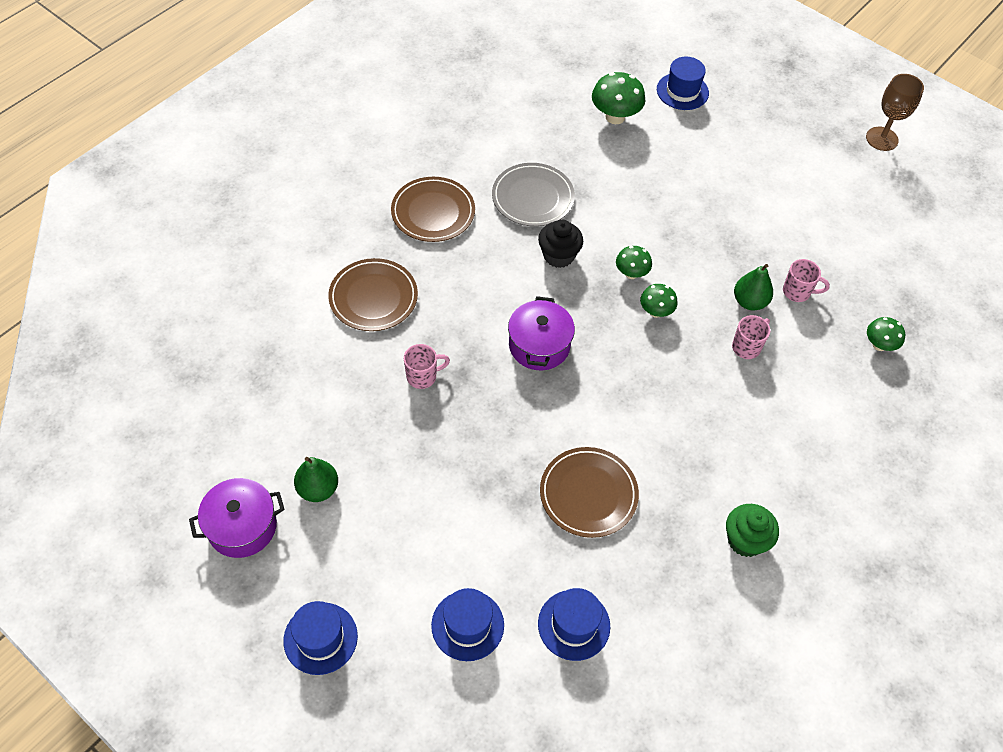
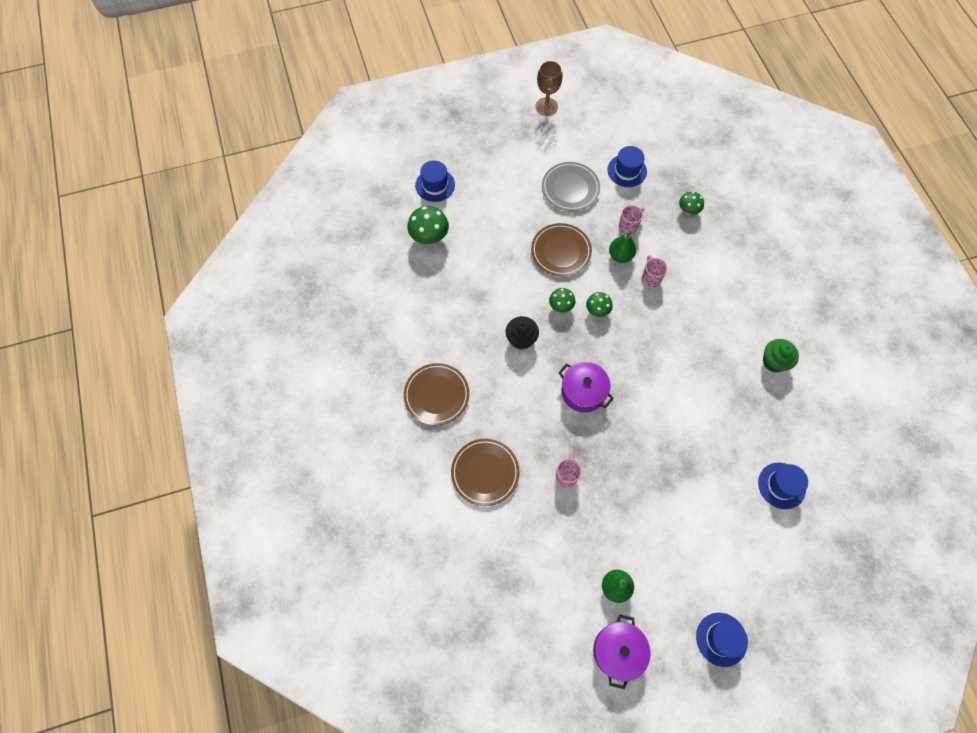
camera: 55 degrees left, 10 degrees up
blue hat [431,588,504,661] -> blue hat moved to [608,146,647,187]
grey plate [492,163,575,227] -> grey plate moved to [542,162,600,211]
brown plate [540,447,639,538] -> brown plate moved to [531,223,592,276]

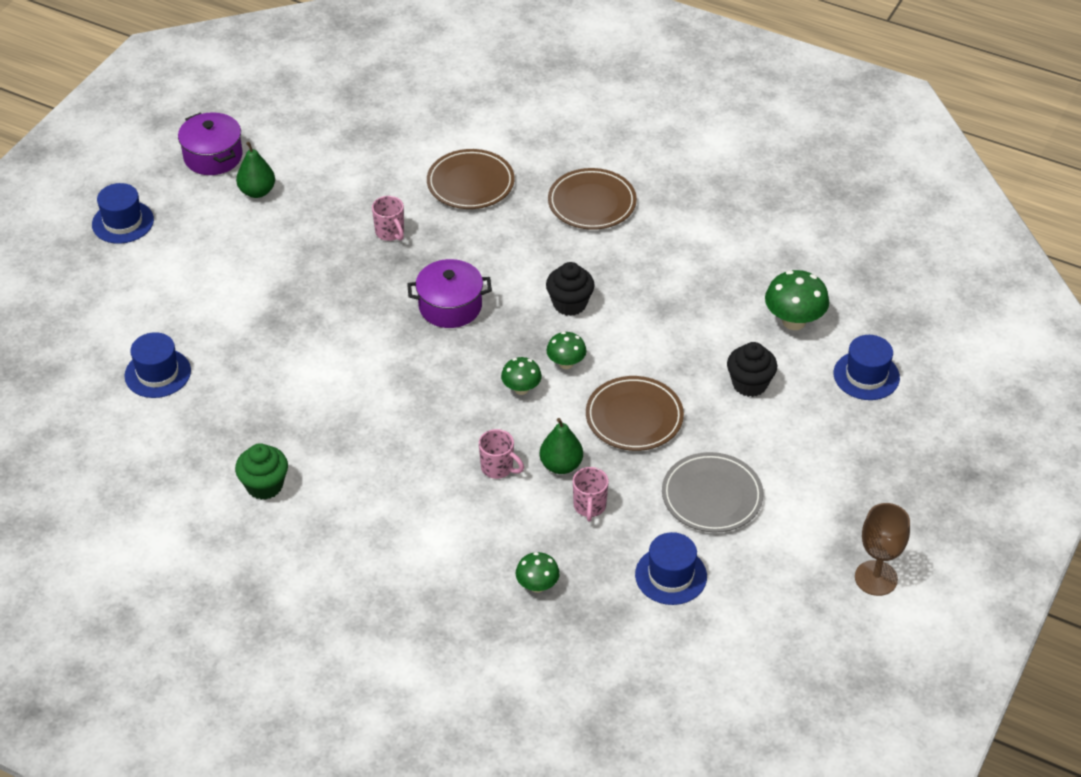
camera: 135 degrees right, 20 degrees down
none -> black cupcake [727,342,777,397]

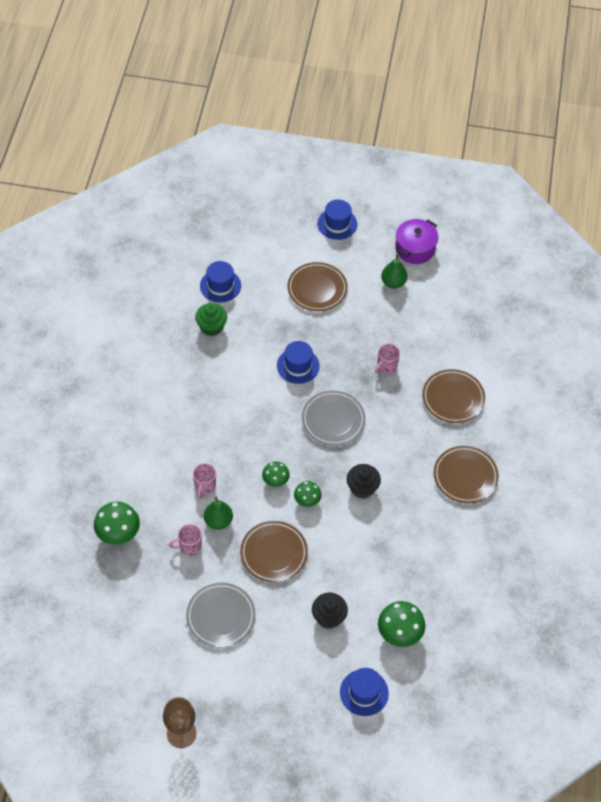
camera: 70 degrees right, 10 degrees up
green cupcake [235,443,288,500] -> green cupcake moved to [195,303,227,336]
purple pot [407,259,492,328] -> grey plate [302,391,365,446]
green mushroom [516,552,560,593] -> green mushroom [94,502,140,545], size x1.63
blue hat [635,532,707,605] -> blue hat moved to [277,341,320,384]
none -> brown plate [288,262,348,311]

